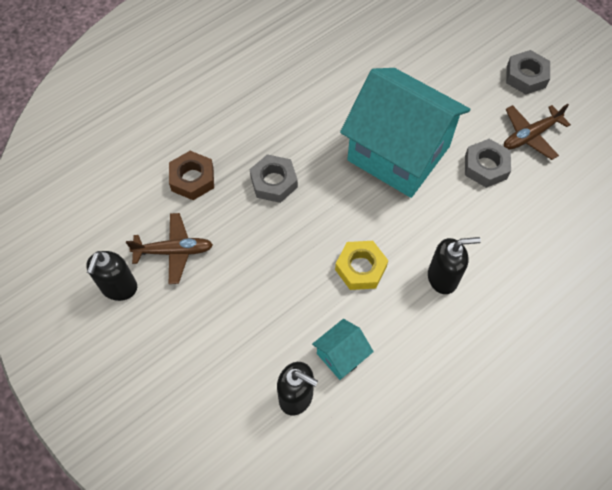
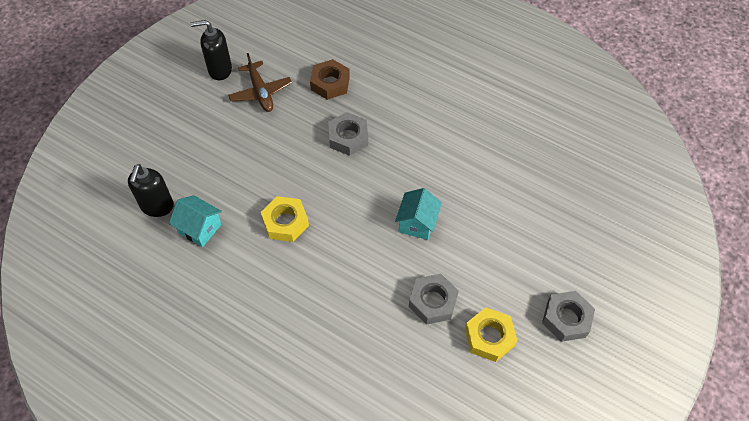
camera: 70 degrees right, 5 degrees down
turquoise house [340,68,470,198] -> turquoise house [395,188,442,240], size x0.41
black soap dispenser [428,237,481,294] -> none
brown plane [504,104,571,160] -> yellow nut [465,307,518,362]

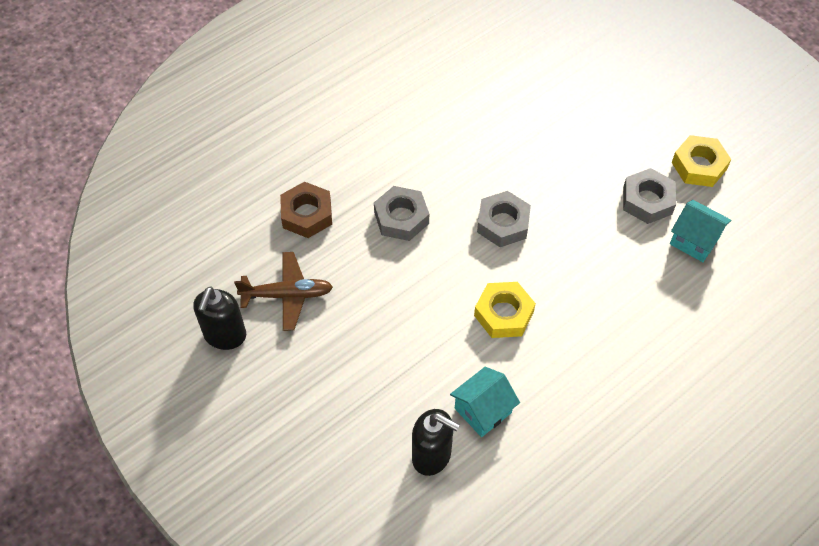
camera: 70 degrees left, 0 degrees up
turquoise house [395,188,442,240] -> turquoise house moved to [670,200,731,262]
grey nut [542,291,595,342] -> grey nut moved to [477,191,531,247]

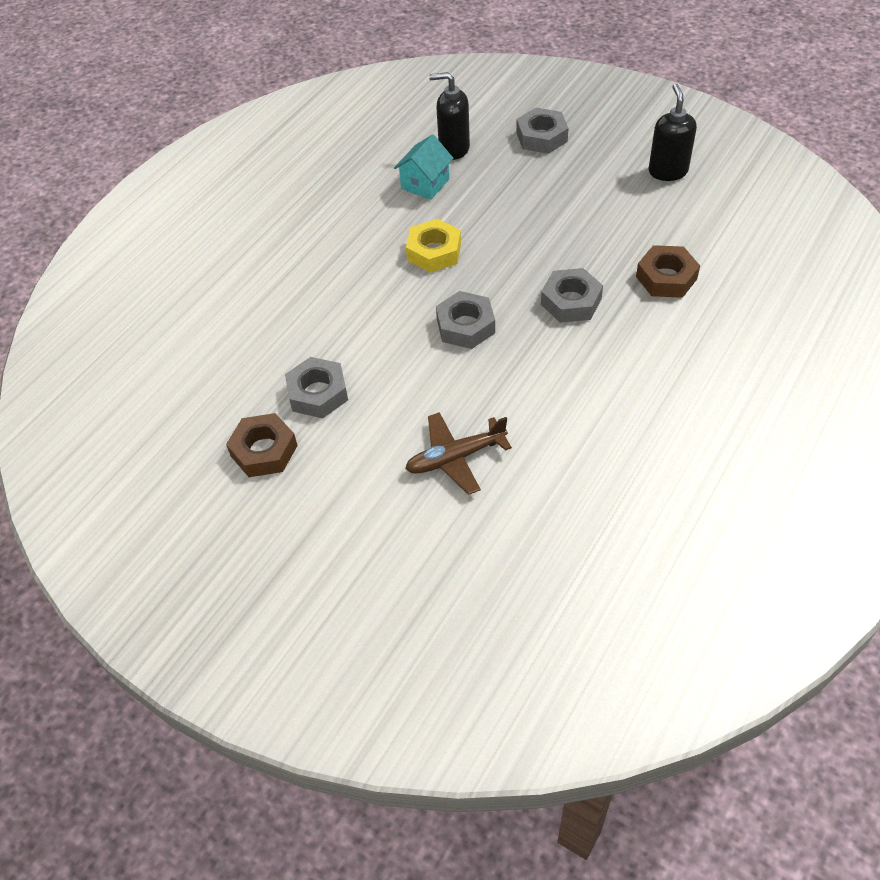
camera: 165 degrees right, 5 degrees down
brown plane [234,252,333,331] -> brown plane moved to [405,412,512,495]
turquoise house [670,200,731,262] -> none
yellow nut [671,135,731,187] -> brown nut [226,413,298,477]
none -> grey nut [516,108,568,154]

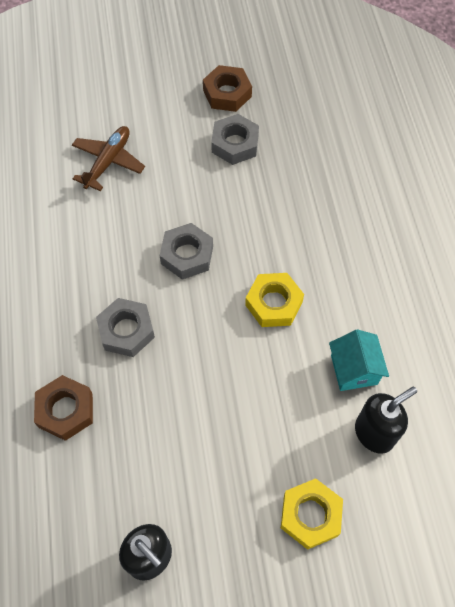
camera: 135 degrees right, 10 degrees up
grey nut [516,108,568,154] -> yellow nut [281,478,343,550]

